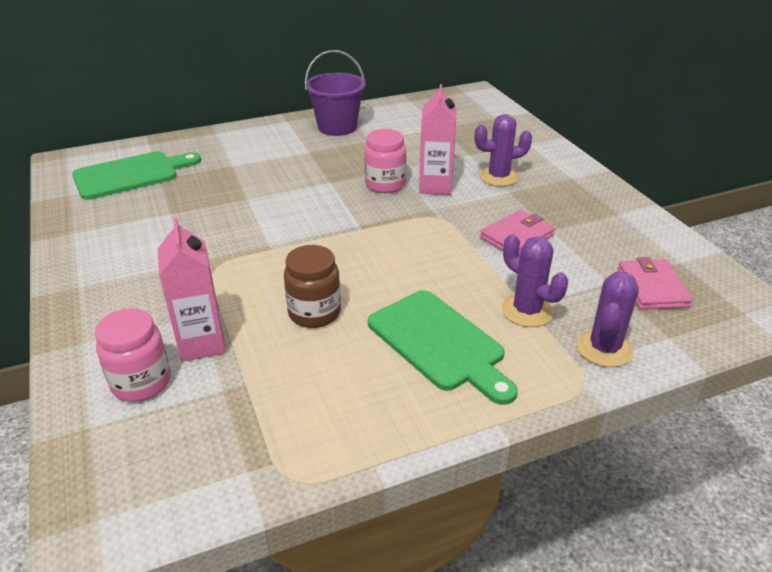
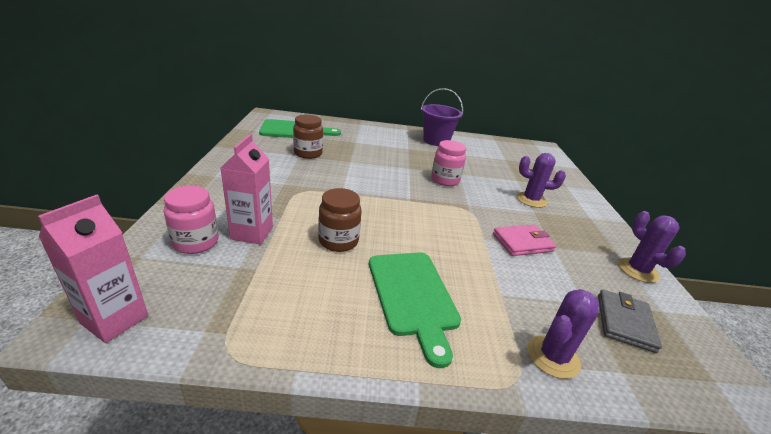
camera: 20 degrees right, 5 degrees down
pink carton [419,84,457,195] -> pink carton moved to [38,195,148,343]
purple cactus [502,234,568,327] -> purple cactus moved to [618,211,686,283]
pink wallet [618,257,693,310] -> grey wallet [598,289,662,353]
none -> brown jar [293,114,323,159]

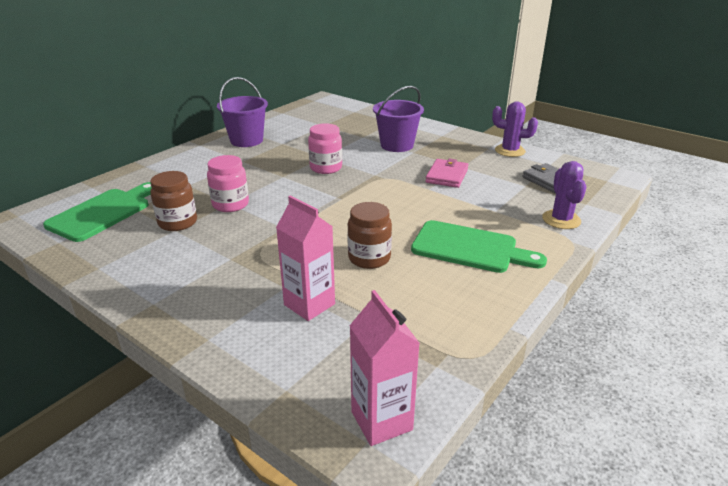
camera: 50 degrees left, 0 degrees up
pink jar [164,186,219,254] -> pink jar moved to [207,155,249,212]
purple cactus [517,153,566,208] -> purple bucket [373,86,424,152]

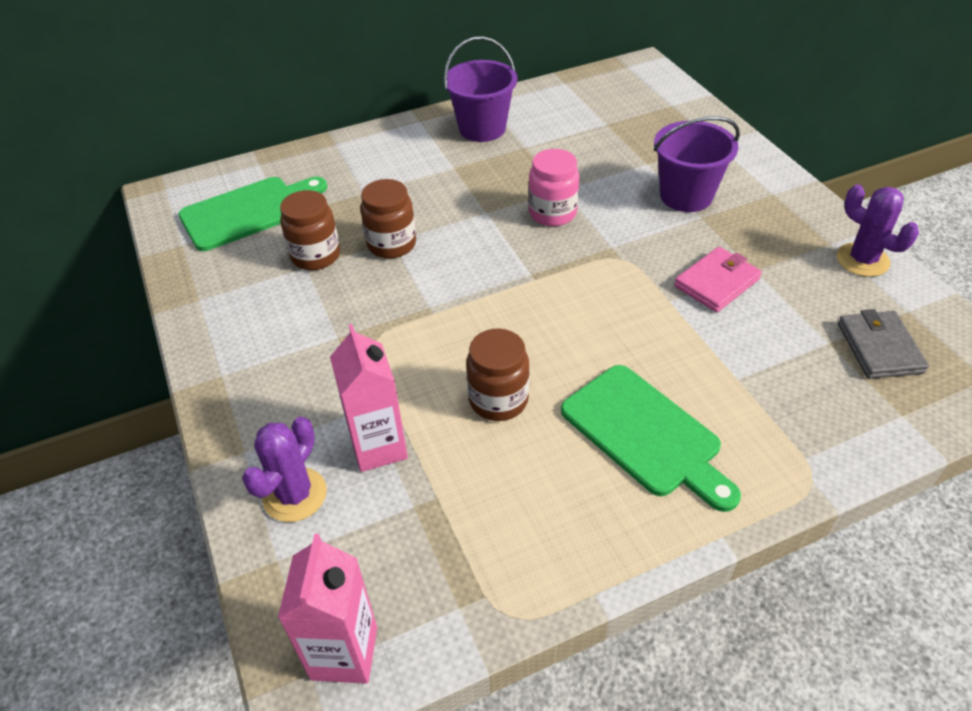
camera: 30 degrees right, 15 degrees up
pink jar [207,155,249,212] -> brown jar [360,179,416,259]
purple cactus [542,161,586,229] -> purple cactus moved to [242,416,327,522]

